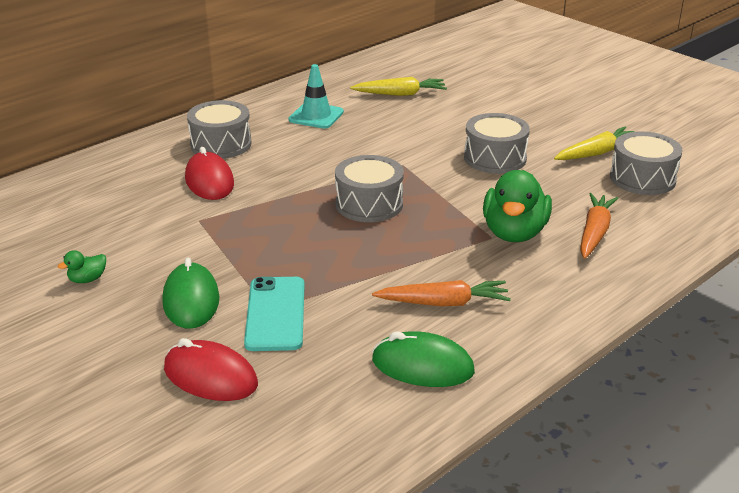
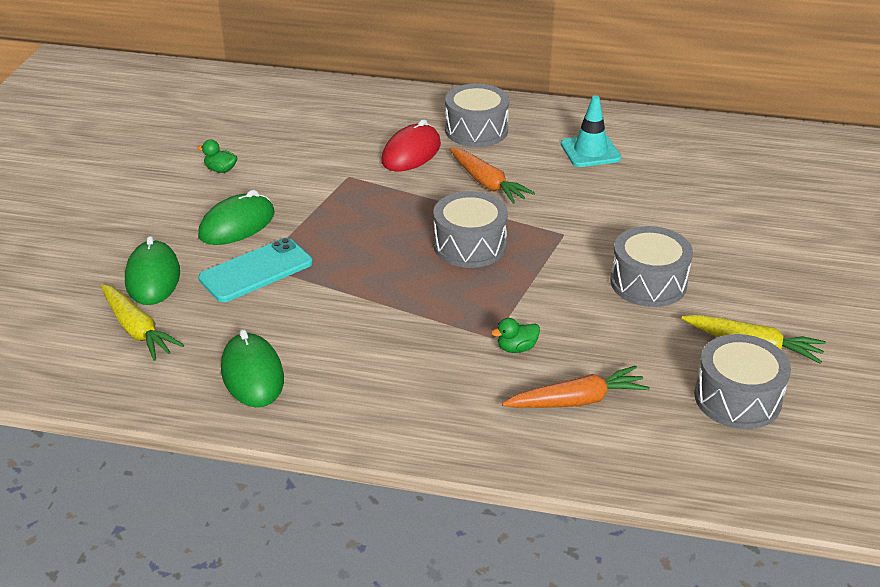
camera: 55 degrees right, 5 degrees up
red mouse [164,338,258,401] -> green mouse [125,236,180,305]
yellow carrot [350,77,447,96] -> yellow carrot moved to [101,284,184,361]
orange carrot [372,280,511,306] -> orange carrot moved to [449,147,535,204]
green duck [483,170,552,242] -> green duck [491,318,540,353], size x0.43

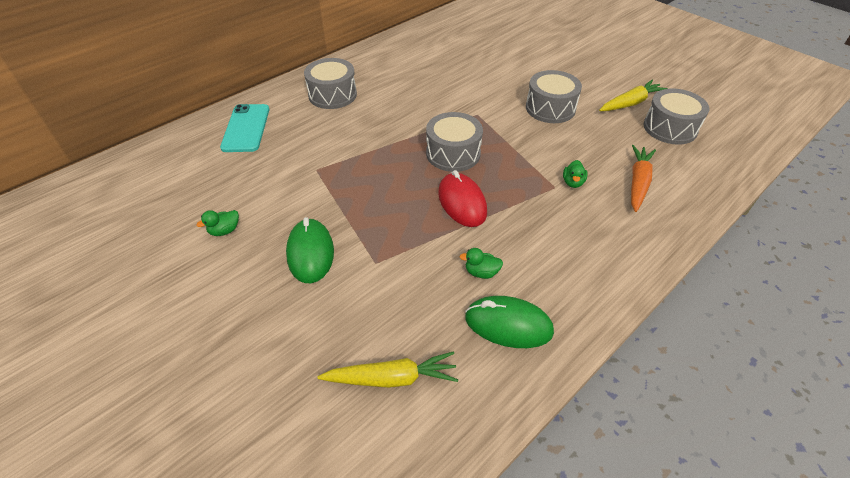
camera: 55 degrees left, 10 degrees up
green mouse [125,236,180,305] -> none
turquoise phone [198,238,313,302] -> turquoise phone moved to [220,104,269,152]
red mouse [381,119,441,171] -> red mouse moved to [438,170,487,227]
orange carrot [449,147,535,204] -> none
turquoise traffic cone [561,95,621,167] -> none
none -> green duck [459,248,503,279]

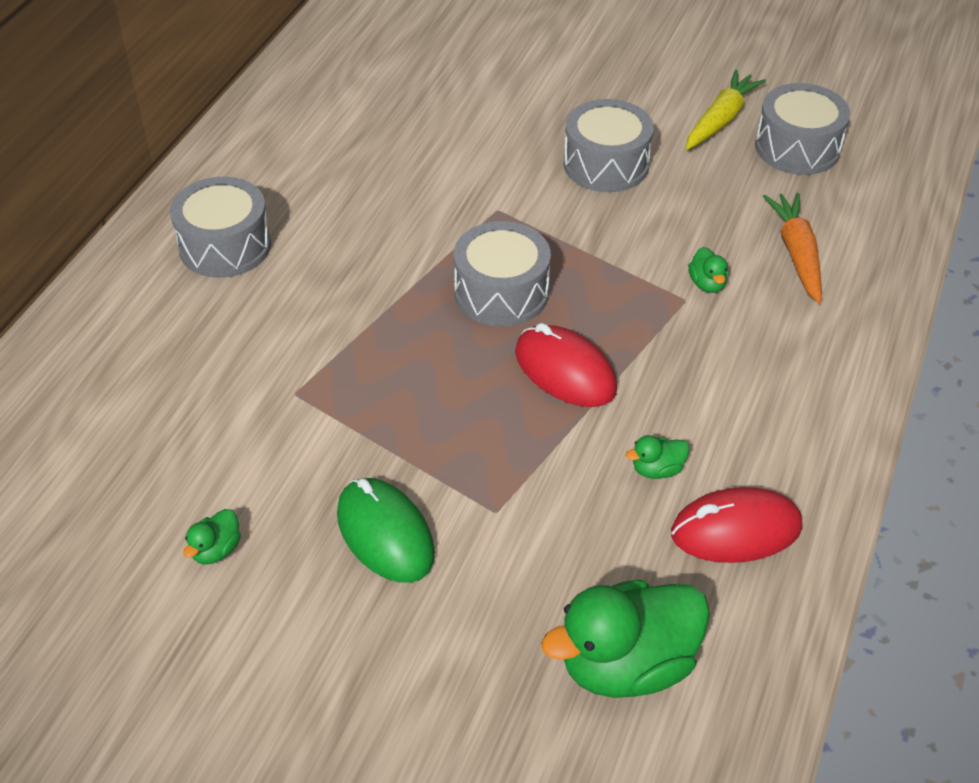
camera: 25 degrees left, 0 degrees up
turquoise phone [220,104,269,152] -> none
yellow carrot [317,351,458,388] -> green duck [541,580,710,698]
green mouse [465,296,554,348] -> red mouse [671,487,803,563]

